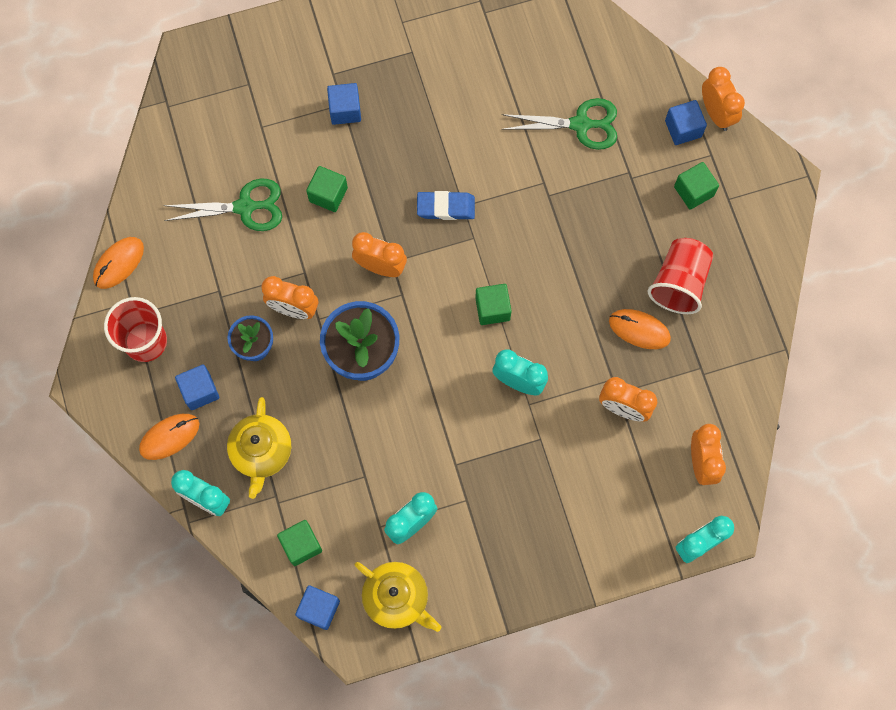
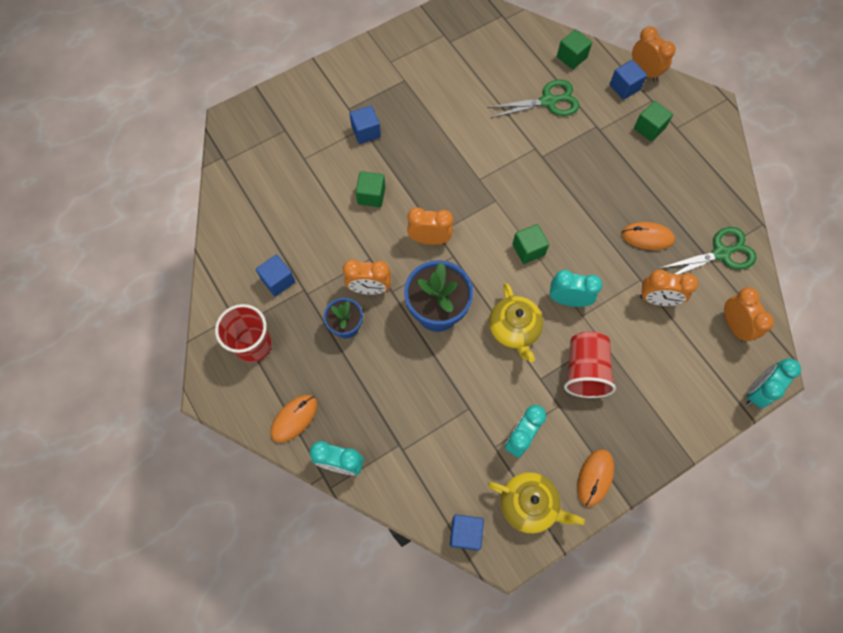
camera: 15 degrees left, 5 degrees down
orange mouse [93,237,144,289] -> orange mouse moved to [577,449,614,507]
green scissors [163,179,282,231] -> green scissors moved to [658,227,757,275]
blue cube [175,365,219,410] -> blue cube moved to [256,255,295,296]
yellow teapot [227,397,291,499] -> yellow teapot moved to [489,283,543,362]
green cube [277,520,322,566] -> green cube moved to [557,29,592,69]
blue eraser [417,191,475,220] -> none
red cup [648,238,713,314] -> red cup moved to [564,331,616,398]

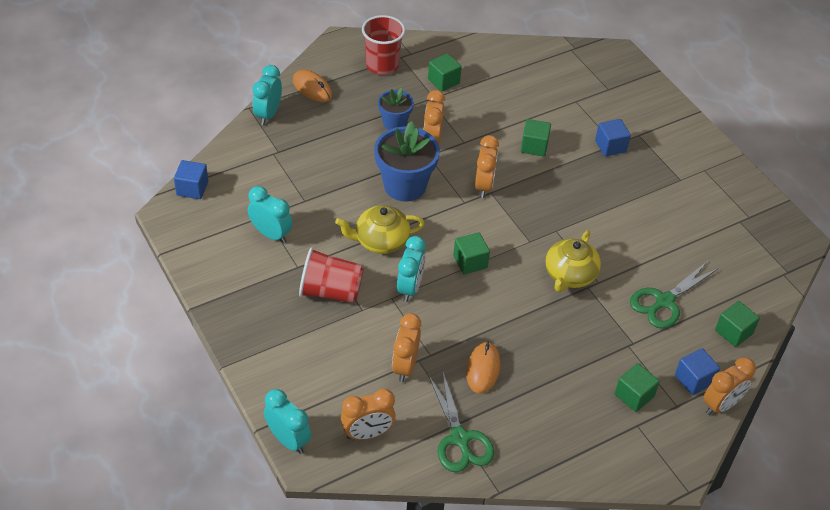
camera: 90 degrees right, 20 degrees down
blue cube [256,255,295,296] -> green cube [428,53,462,92]
green scissors [487,79,579,118] -> green scissors turned 60 degrees clockwise [630,261,719,328]
yellow teapot [488,472,585,534] -> yellow teapot moved to [545,230,601,293]
orange mouse [577,449,614,507] -> none

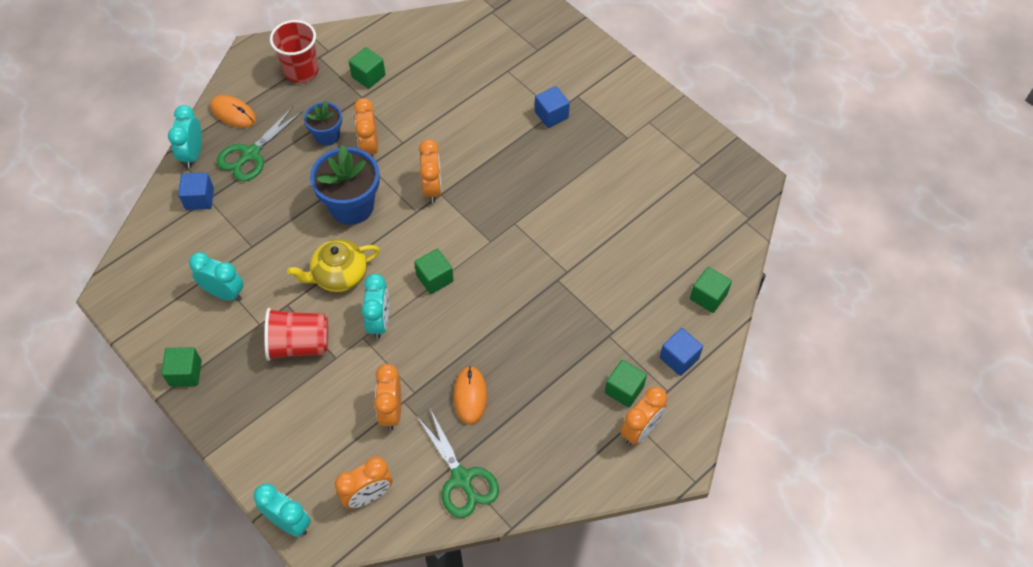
camera: 10 degrees left, 10 degrees up
blue cube [174,160,208,199] -> blue cube moved to [178,173,214,210]
green cube [521,119,551,157] -> green cube moved to [161,347,202,386]
yellow teapot [545,230,601,293] -> none
green scissors [630,261,719,328] -> green scissors moved to [217,106,303,181]
orange clock [703,357,756,415] -> orange clock moved to [620,386,667,446]

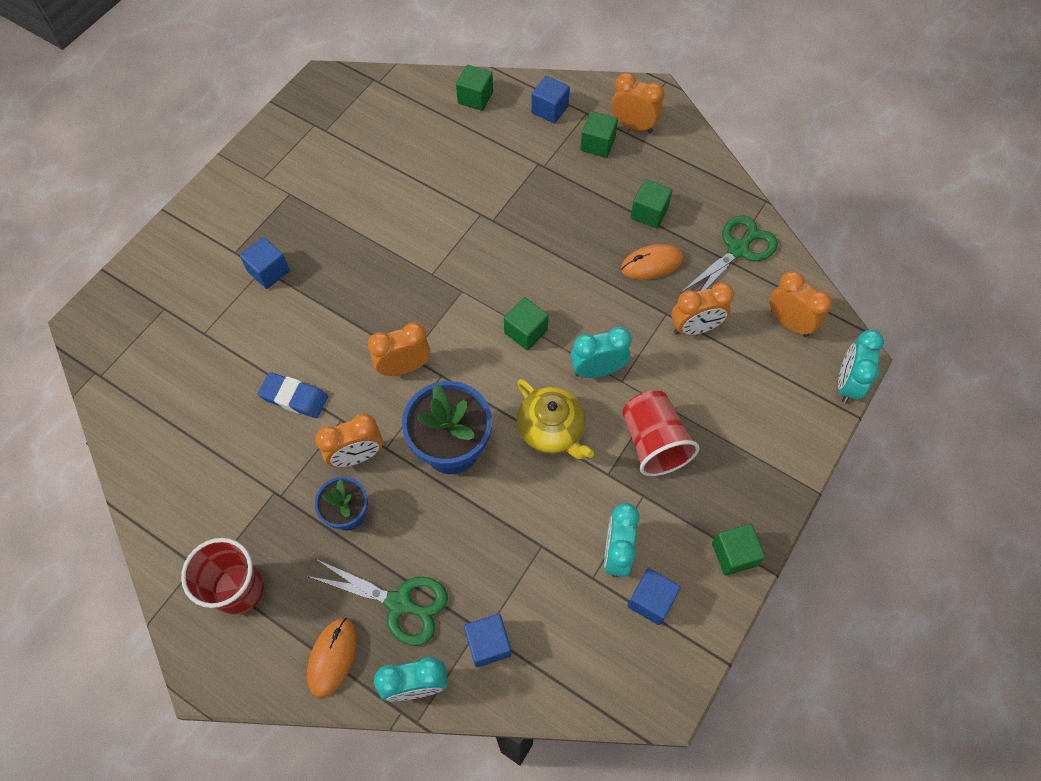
camera: 105 degrees left, 5 degrees up
green cube [349,47,386,89] -> green cube moved to [631,179,672,228]
none -> blue eraser [258,372,328,418]
none -> blue cube [628,568,681,625]

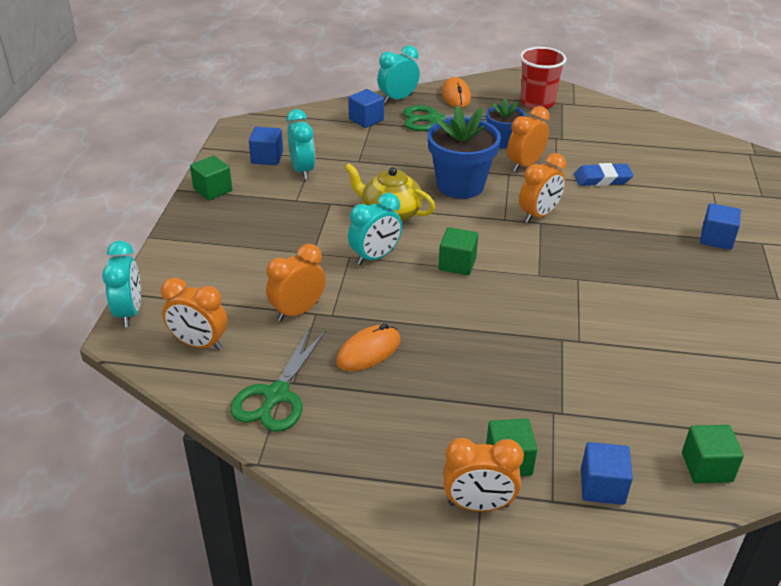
camera: 155 degrees right, 25 degrees down
red cup [622,391,700,476] -> none
green cube [631,179,672,228] -> none

